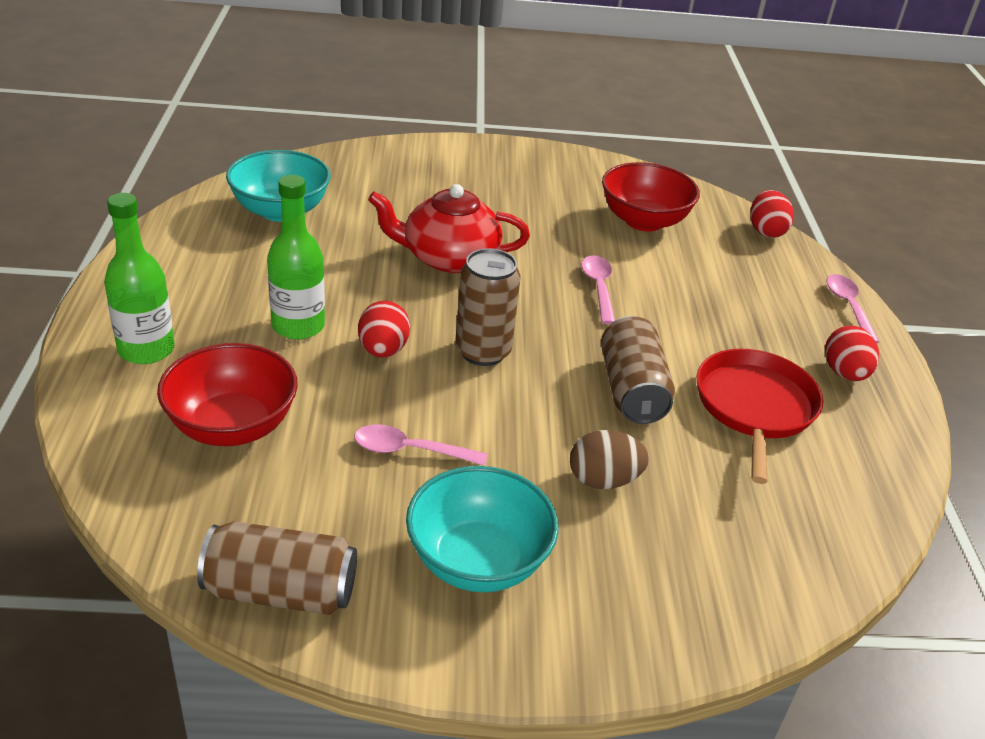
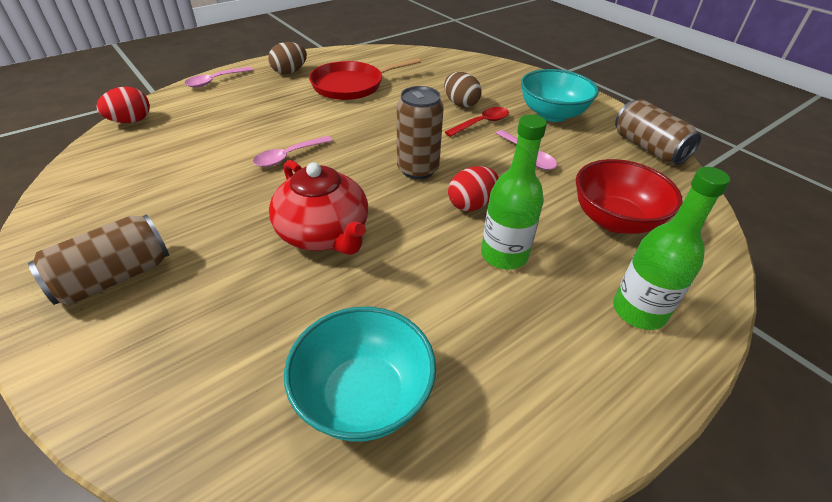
camera: 125 degrees left, 5 degrees up
brown can [601,316,675,424] -> brown can moved to [28,214,169,305]
red bowl [602,162,700,232] -> none
red egg [825,326,879,381] -> brown egg [268,42,307,74]
none -> red spoon [445,107,509,137]

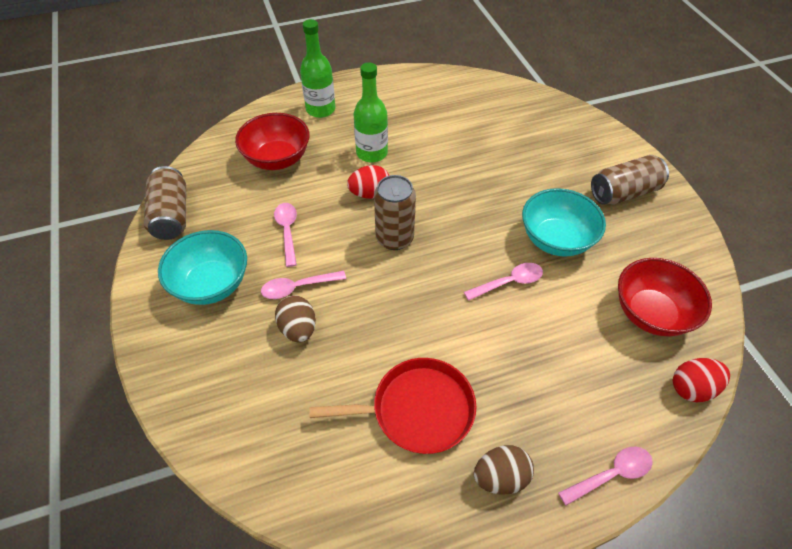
camera: 160 degrees left, 10 degrees up
red teapot [269,160,368,255] -> none
turquoise bowl [284,307,436,442] -> turquoise bowl moved to [522,188,606,257]
red spoon [445,107,509,137] -> pink spoon [261,271,346,299]
none -> red bowl [618,258,712,336]

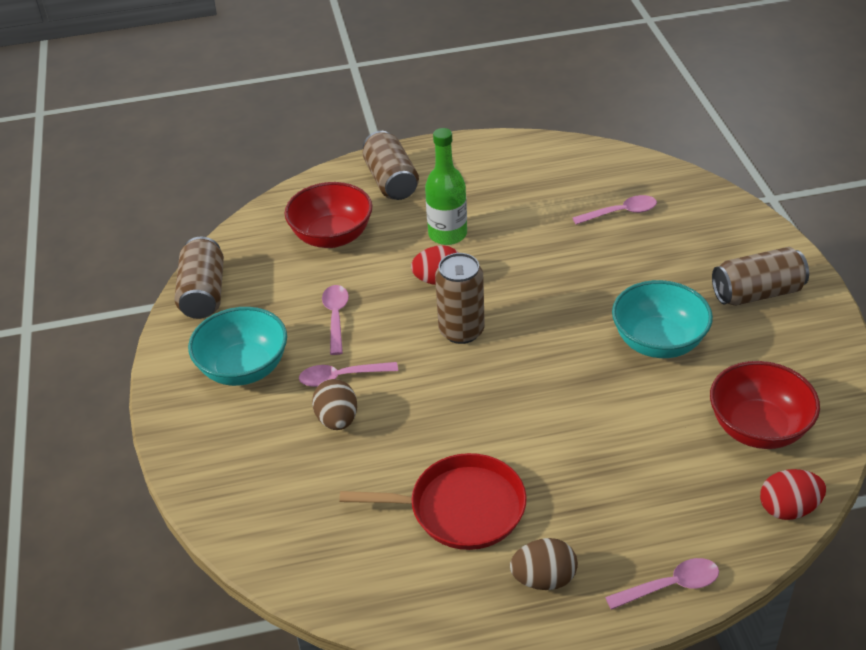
camera: 10 degrees right, 10 degrees down
green bottle [300,19,335,118] -> brown can [363,131,419,200]
pink spoon [464,263,543,301] -> pink spoon moved to [572,195,657,225]

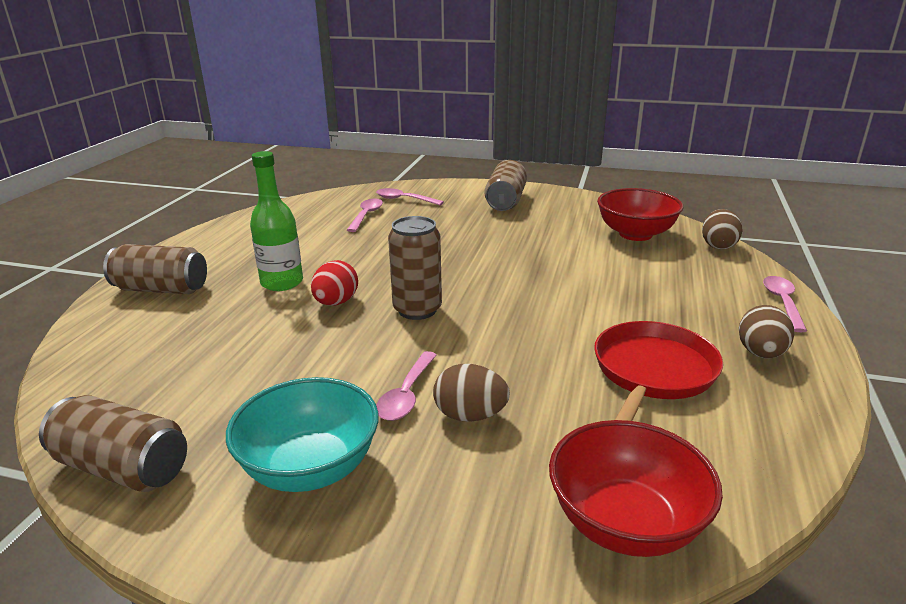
camera: 65 degrees left, 15 degrees down
red bowl [285,182,372,248] -> red bowl moved to [549,420,723,557]
pink spoon [322,285,349,355] -> pink spoon moved to [376,188,444,205]
turquoise bowl [612,280,713,358] -> none
red egg [760,469,826,520] -> brown egg [702,209,743,249]

